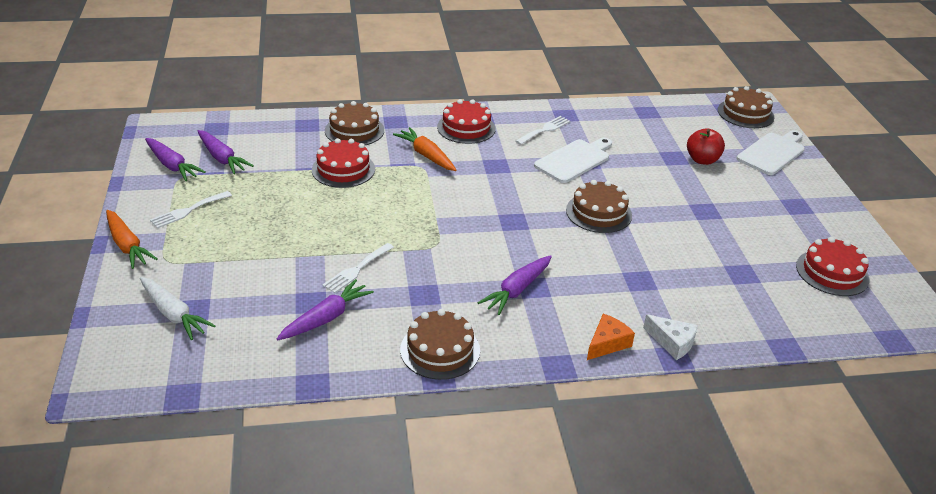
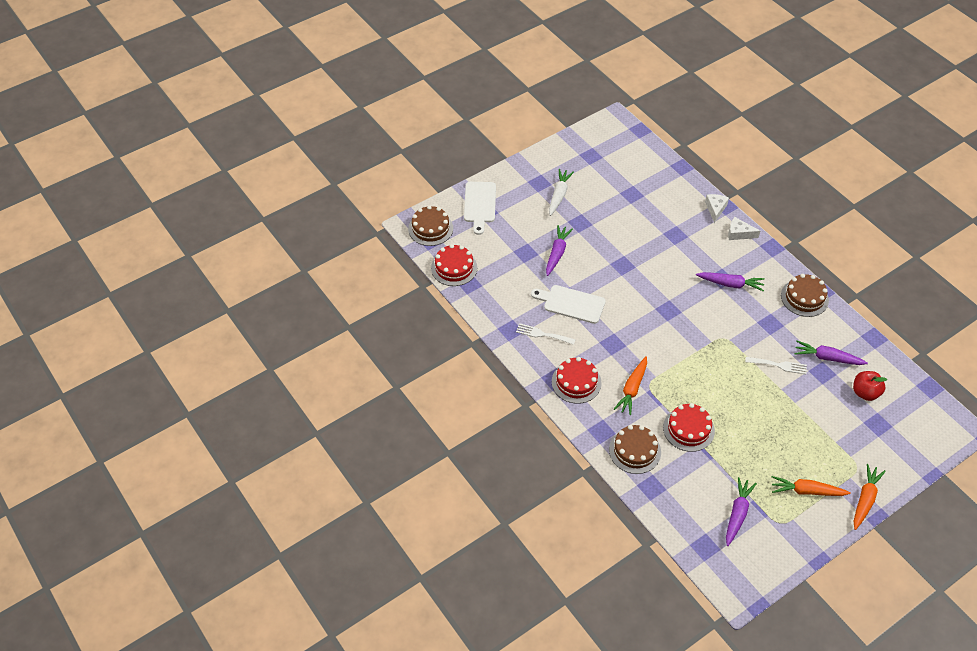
camera: 115 degrees left, 15 degrees up
white carrot [140,277,215,340] -> white carrot moved to [549,169,574,216]
purple carrot [145,138,205,181] -> purple carrot moved to [546,225,573,276]
white fork [150,191,232,228] -> orange carrot [772,476,851,496]
brown cake [566,180,632,233] -> none
orange cheese [587,314,635,360] -> white cheese [728,217,760,240]
red apple [687,128,725,165] -> red apple moved to [853,371,887,401]
white cutting board [737,130,805,175] -> white cutting board turned 105 degrees counterclockwise [464,182,496,235]
red cake [796,237,869,296] -> red cake moved to [431,244,477,286]

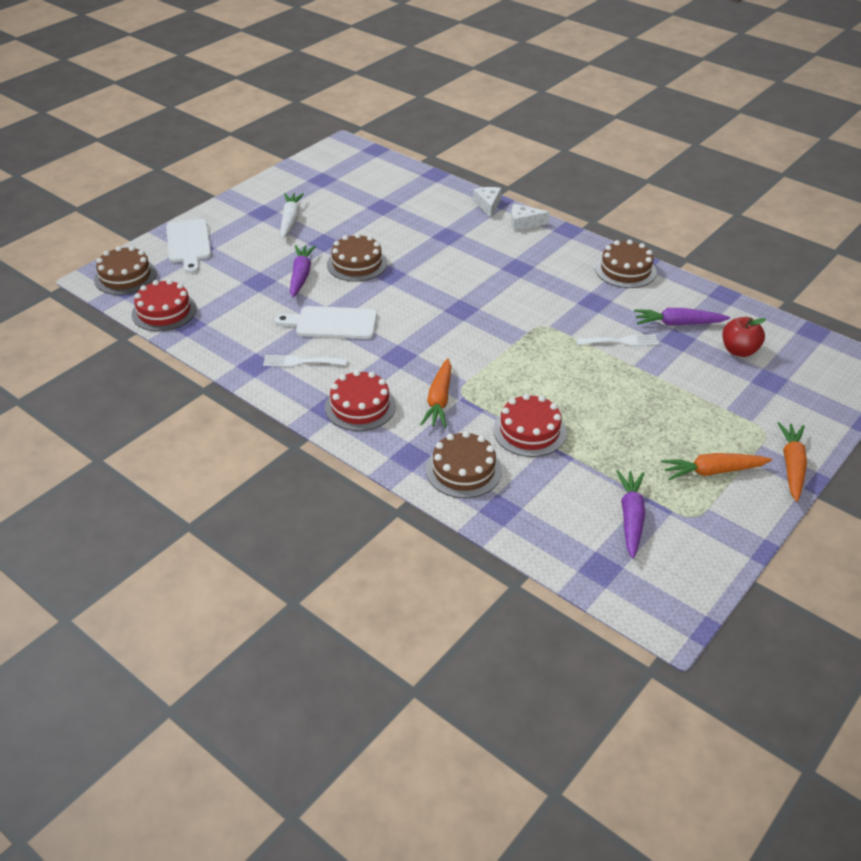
camera: 15 degrees left, 10 degrees down
purple carrot [696,272,765,291] -> none
none -> brown cake [327,233,387,282]

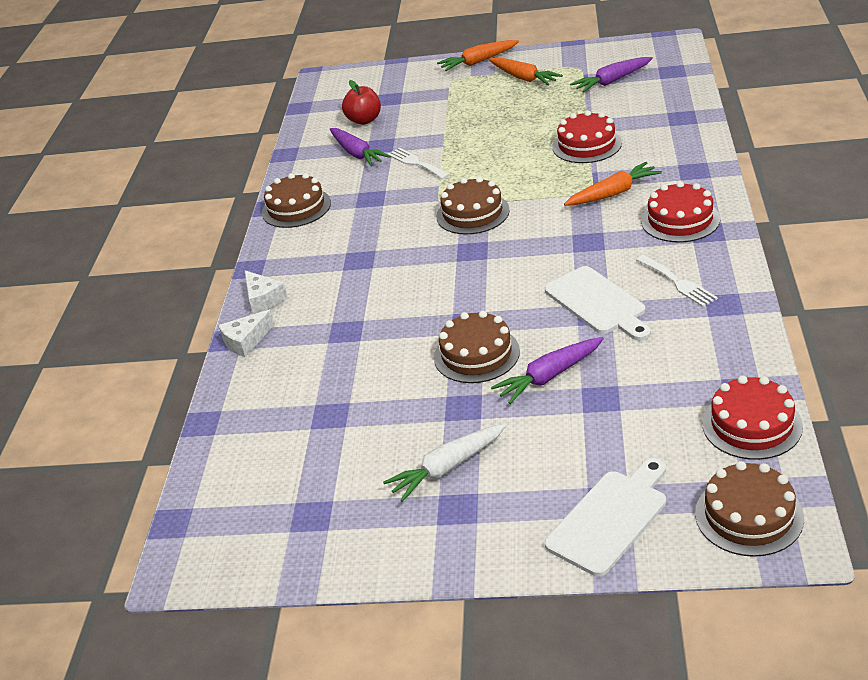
camera: 120 degrees left, 5 degrees down
brown cake [426,431,502,498] -> brown cake moved to [436,177,510,234]

